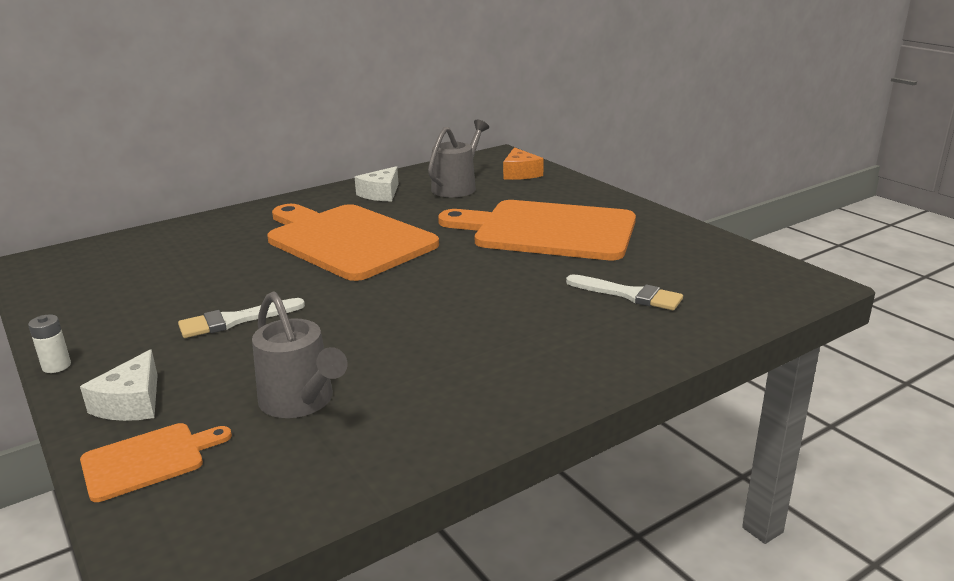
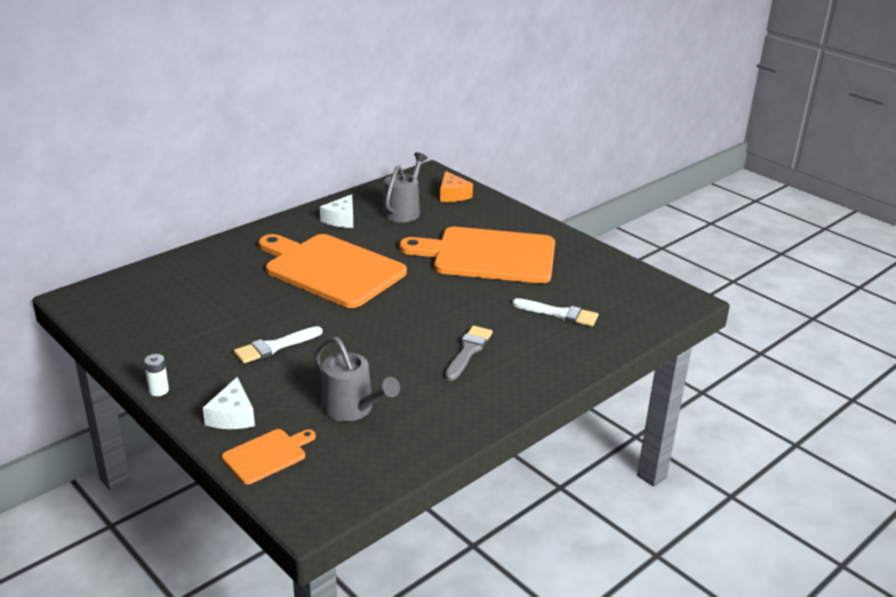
camera: 10 degrees left, 5 degrees up
none -> grey brush [445,326,492,381]

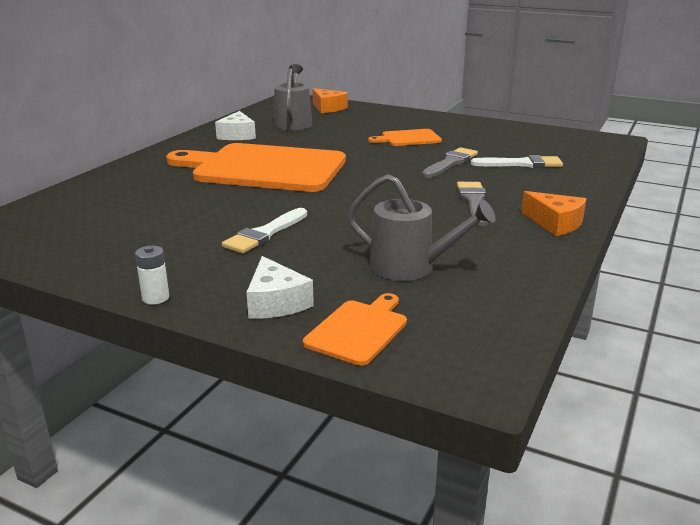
camera: 20 degrees left, 5 degrees down
orange cutting board [399,227,555,283] -> orange cutting board [368,129,442,146], size x0.45
none -> grey brush [422,147,478,178]
none -> orange cheese [521,191,586,236]

